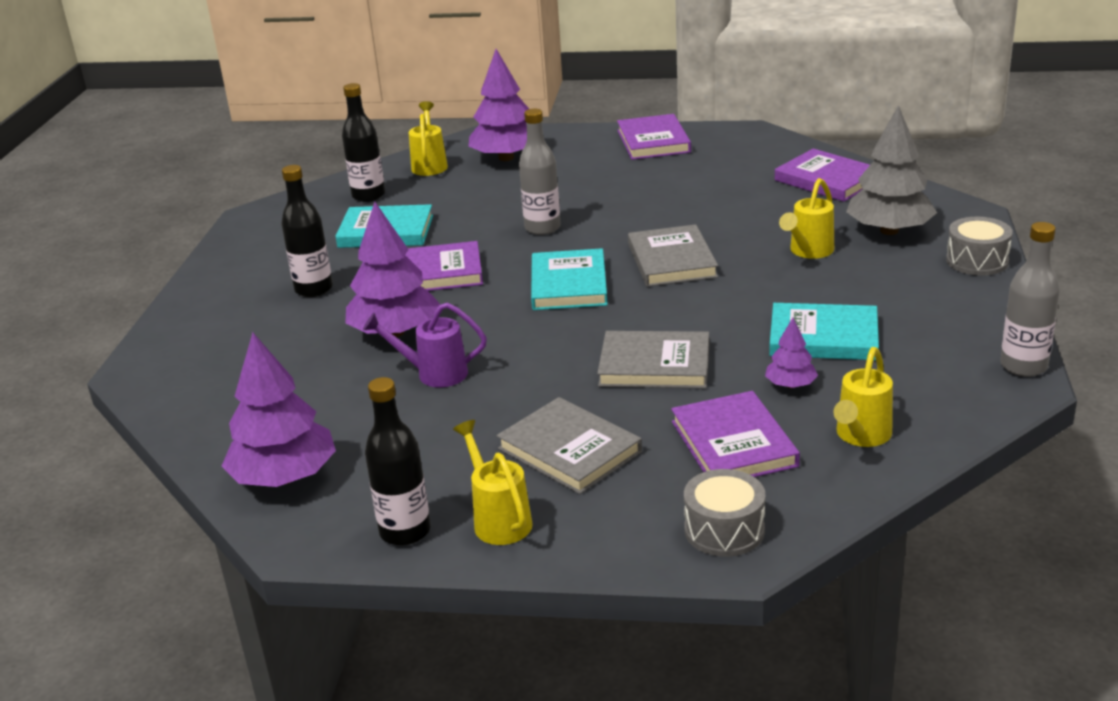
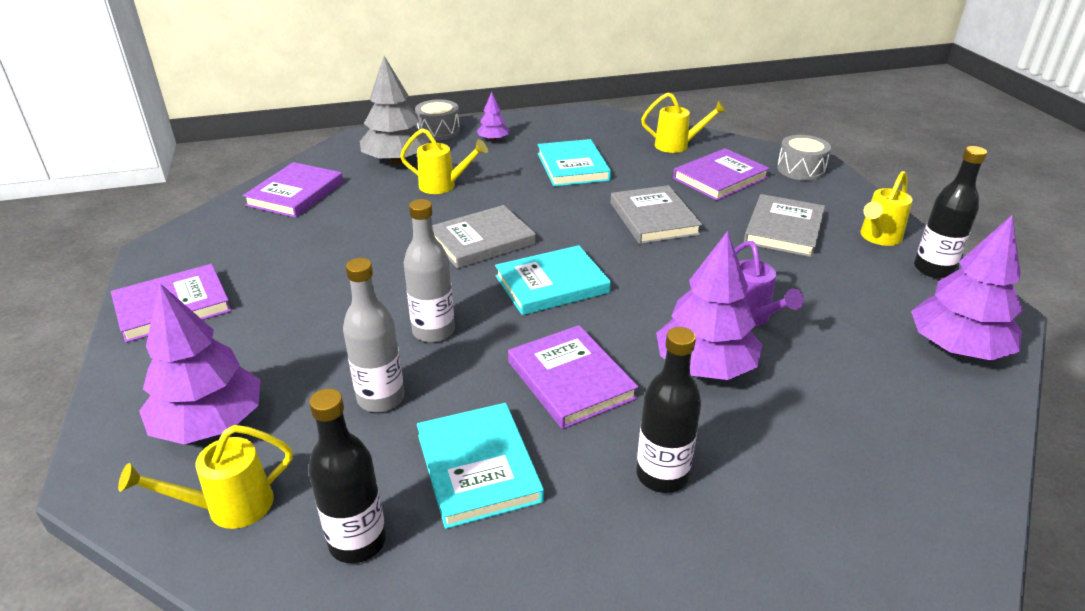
camera: 115 degrees left, 5 degrees up
purple tree [765,318,818,388] -> purple tree moved to [477,92,509,142]
grey bottle [1000,222,1060,377] -> grey bottle moved to [343,258,404,412]

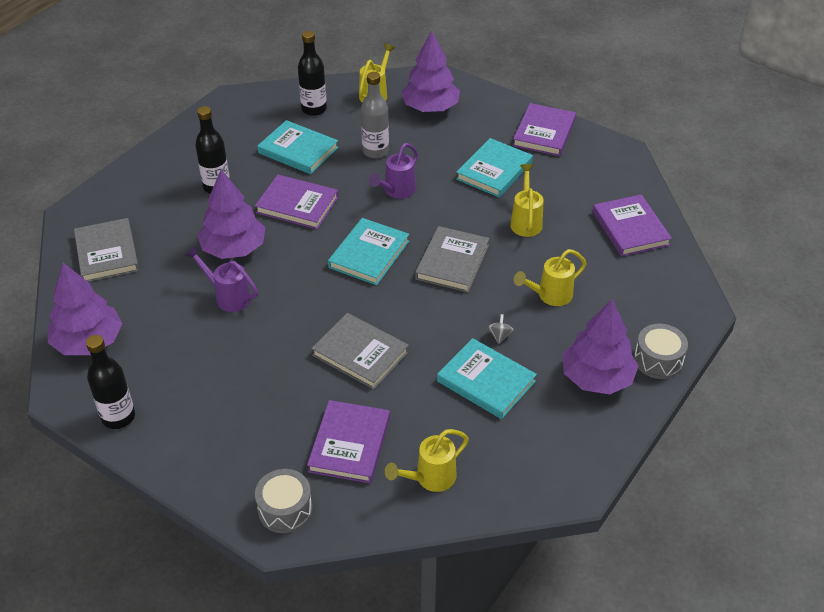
camera: 140 degrees right, 10 degrees up
grey tree [360,56,430,164] -> none
grey bottle [404,199,455,343] -> purple watering can [368,143,418,199]
purple tree [477,92,509,142] -> purple tree [562,299,639,394], size x2.02
grey book [744,194,825,257] -> grey book moved to [74,218,139,282]
yellow watering can [860,171,913,246] -> yellow watering can moved to [510,164,544,237]
none -> turquoise book [456,138,533,198]
none -> grey spinning top [487,314,514,344]

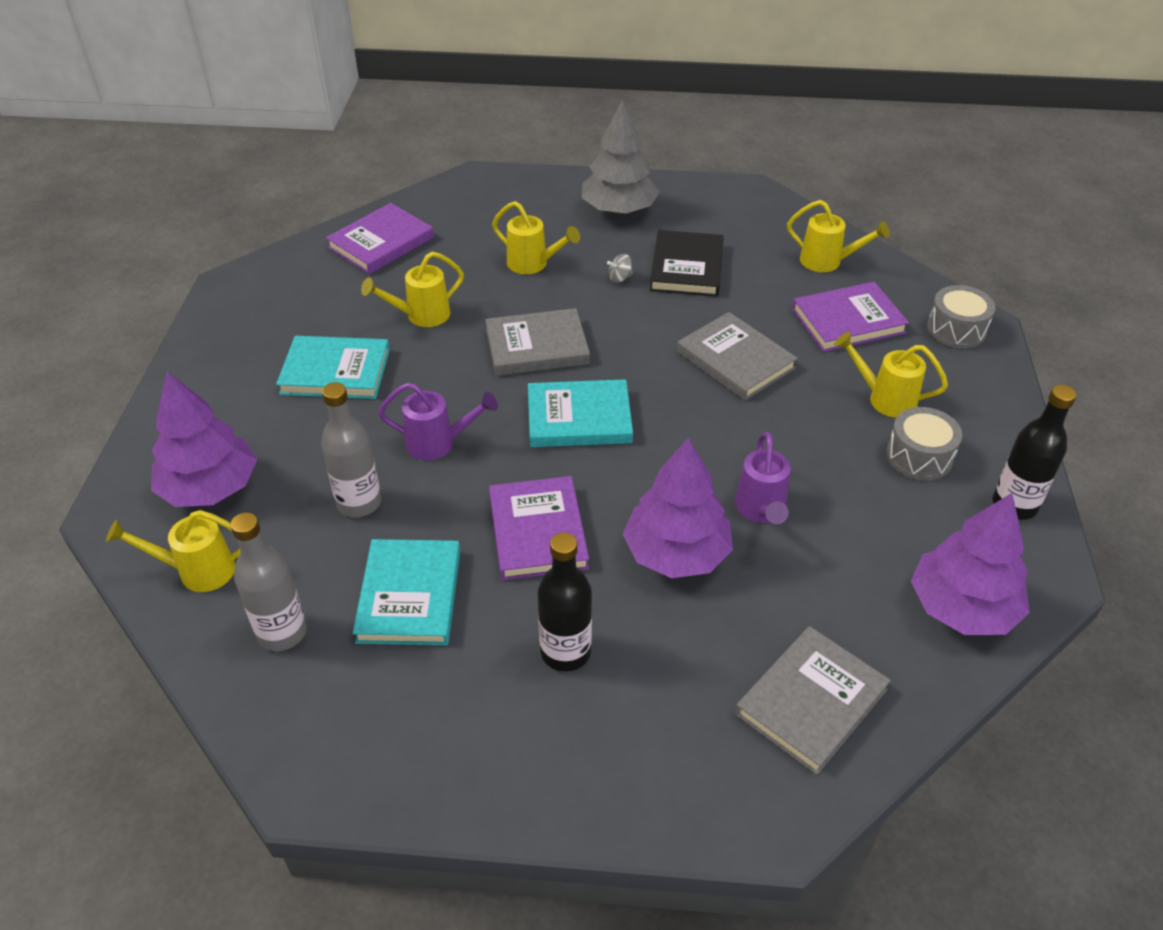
camera: 120 degrees left, 0 degrees up
black bottle [298,31,327,116] -> grey bottle [230,513,307,651]
grey book [311,313,409,390] -> grey book turned 45 degrees counterclockwise [677,312,798,401]
turquoise book [437,338,537,419] -> black book [650,230,724,297]
purple book [513,103,576,156] -> none
purple tree [562,299,639,394] -> grey tree [582,99,660,214]
grey drum [634,324,688,379] -> grey drum moved to [886,407,962,481]
none -> yellow watering can [834,332,948,418]

